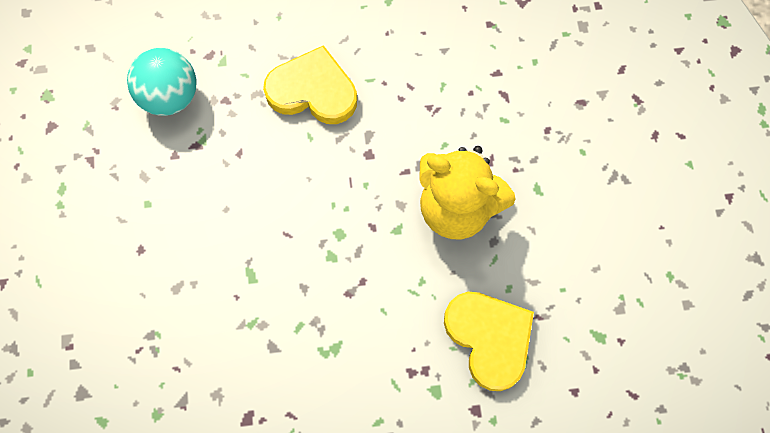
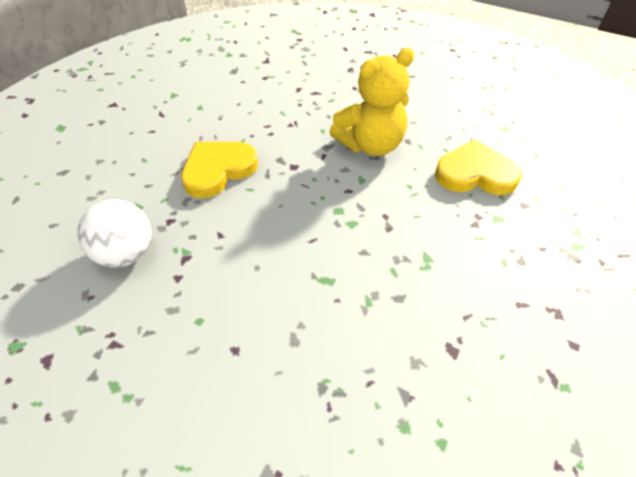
camera: 55 degrees left, 20 degrees down
turquoise ball [127,48,196,116] -> white ball [77,200,152,268]

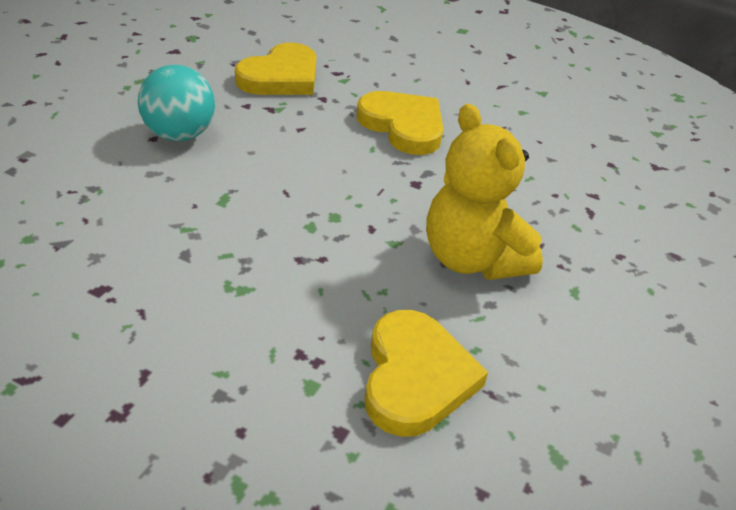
camera: 85 degrees right, 10 degrees down
white ball [77,200,152,268] -> yellow heart [235,43,316,95]
none -> turquoise ball [138,65,215,141]

